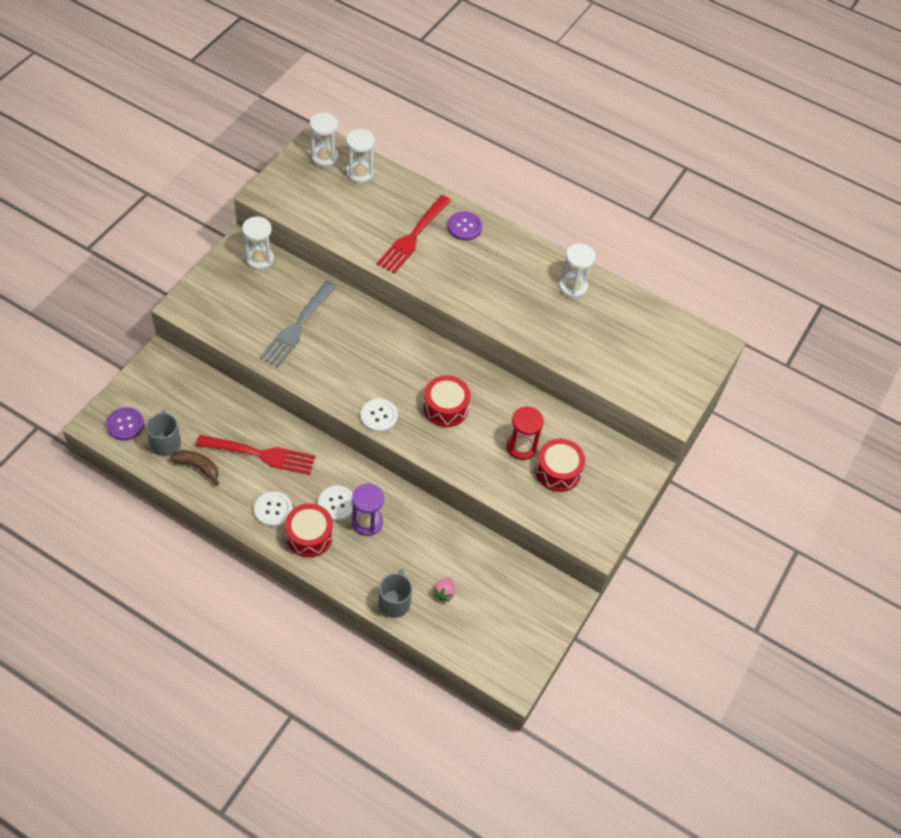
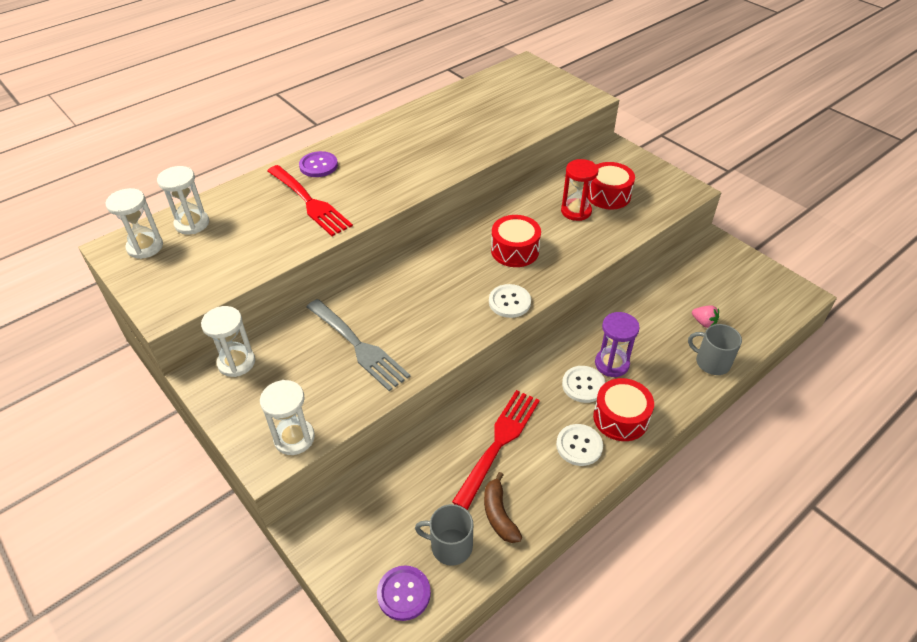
camera: 65 degrees left, 10 degrees down
brown banana [170,450,219,486] -> brown banana turned 60 degrees counterclockwise [484,472,522,543]
white hourglass [559,243,596,298] -> white hourglass moved to [260,380,315,455]

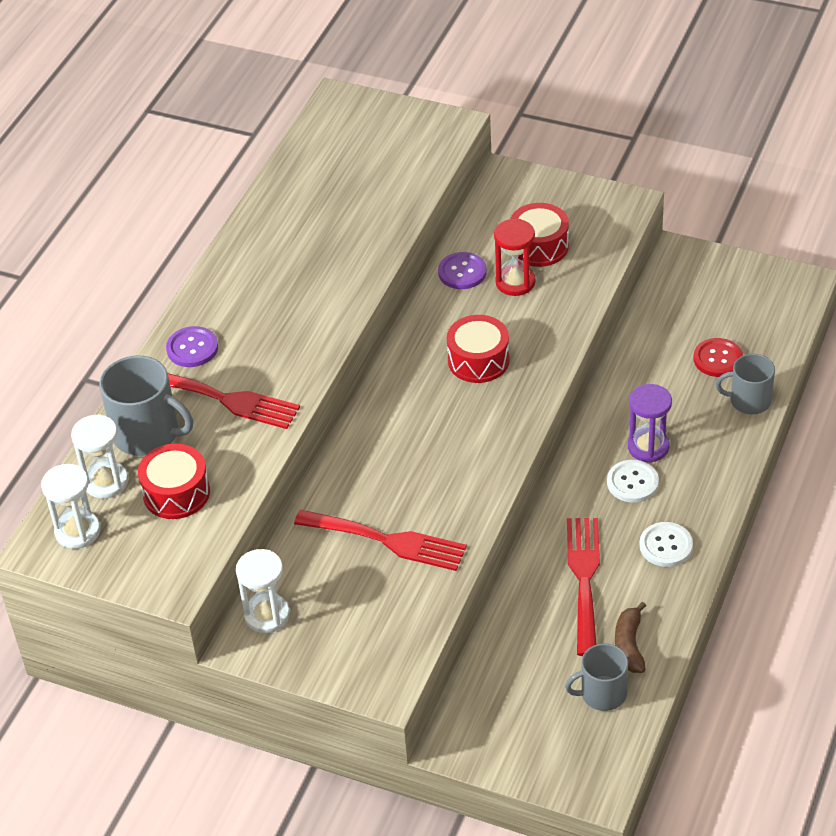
camera: 25 degrees left, 0 degrees up
white hourglass [260,380,315,455] -> none
grey fork [307,299,410,391] -> red fork [294,510,467,571]
purple button [377,565,431,621] -> purple button moved to [438,252,487,289]
brown banana [484,472,522,543] -> brown banana turned 45 degrees clockwise [615,602,646,673]
white button [489,284,531,318] -> none
red drum [593,378,654,441] -> red drum moved to [138,444,210,519]
pink strawberry [692,305,719,328] -> red button [694,338,743,377]
none -> grey mug [99,356,193,456]

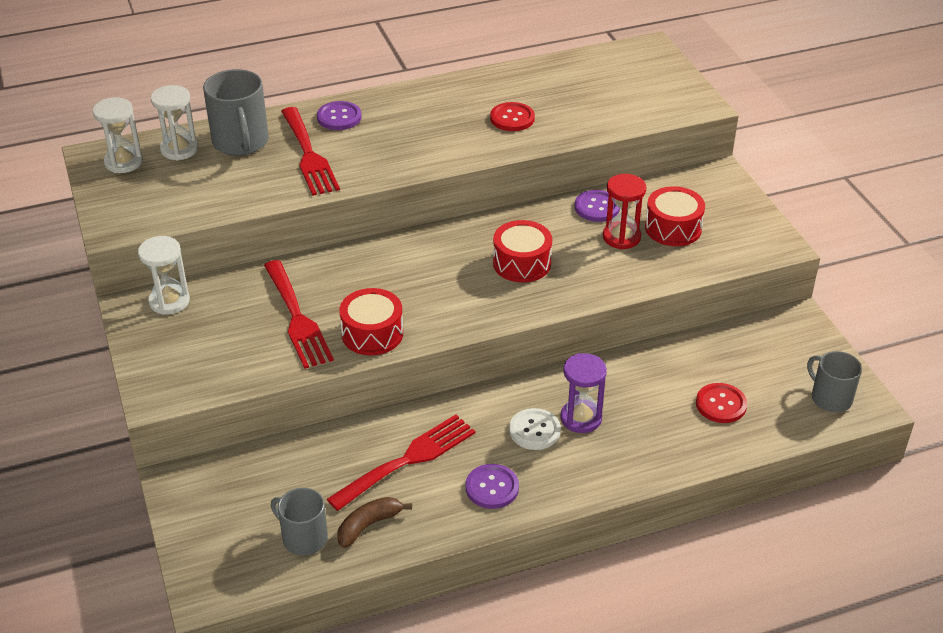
camera: 45 degrees right, 5 degrees down
red drum [138,444,210,519] -> red drum moved to [339,288,403,355]
white button [639,522,693,567] -> purple button [466,464,519,509]
grey mug [716,354,775,414] -> grey mug moved to [807,351,862,412]
none -> red button [490,102,535,131]

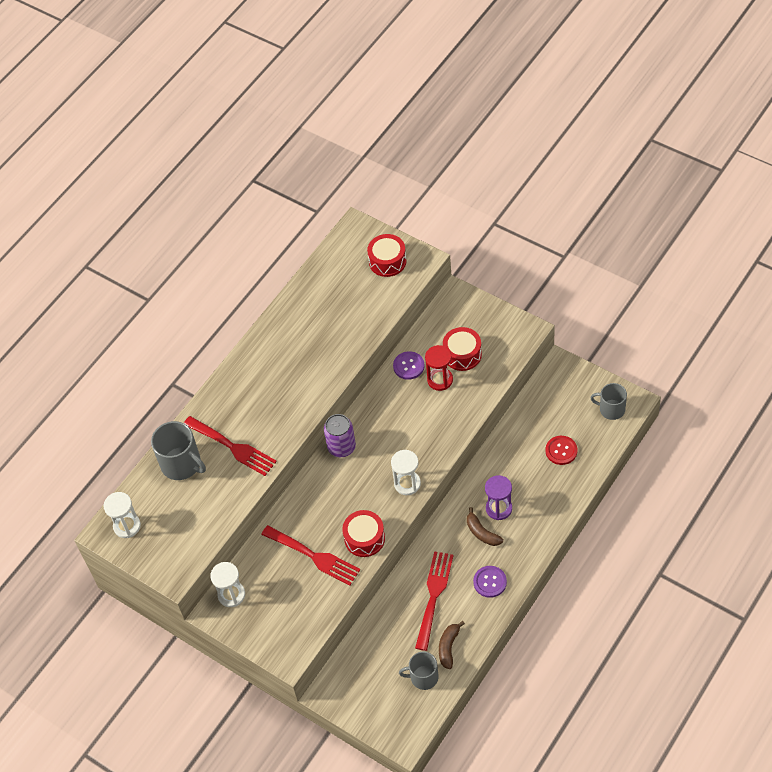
camera: 30 degrees left, 15 degrees up
white hourglass [151,85,198,160] -> white hourglass moved to [391,450,421,495]
purple button [317,101,362,130] -> none
red button [490,102,535,131] -> none
red drum [493,220,552,283] -> red drum moved to [367,234,406,277]
white button [509,408,561,450] -> brown banana [467,507,503,546]
none -> purple can [324,414,356,457]

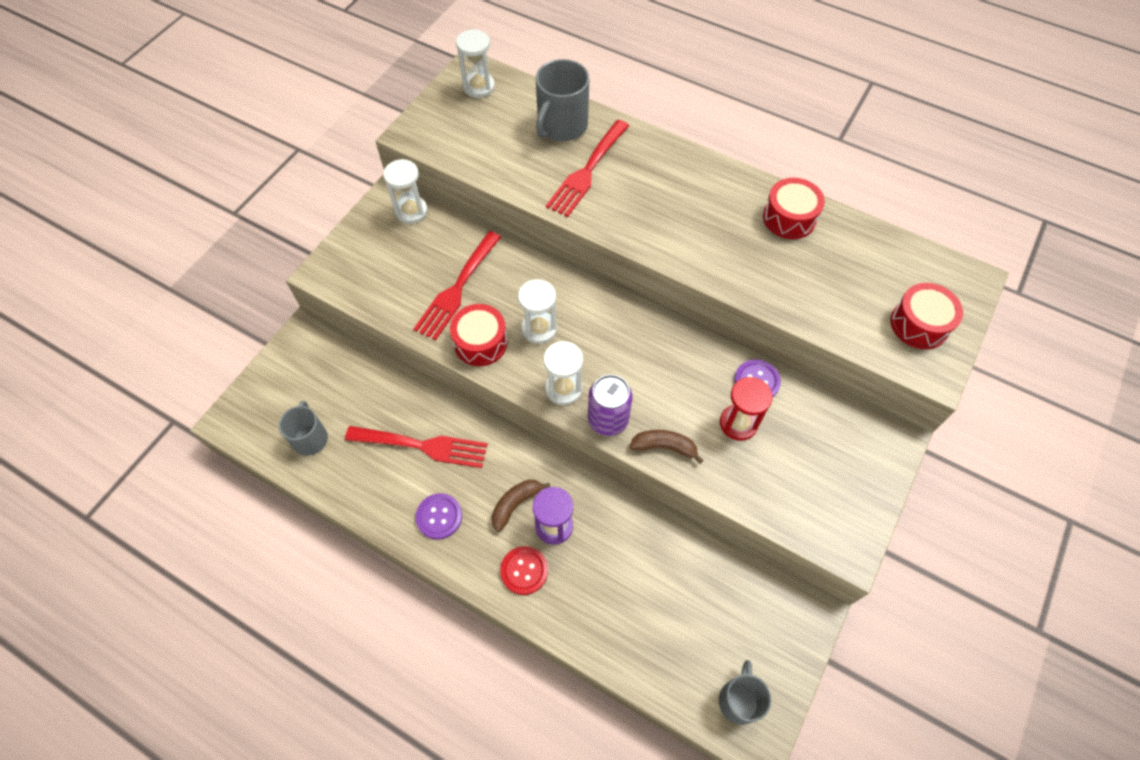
camera: 80 degrees right, 5 degrees up
purple can [324,414,356,457] -> purple can moved to [588,375,633,436]
brown banana [439,621,465,669] -> brown banana moved to [630,430,704,464]
red drum [443,327,482,371] -> red drum moved to [763,178,825,239]
red button [546,436,577,465] -> red button moved to [500,546,548,595]
none -> white hourglass [518,279,557,344]

